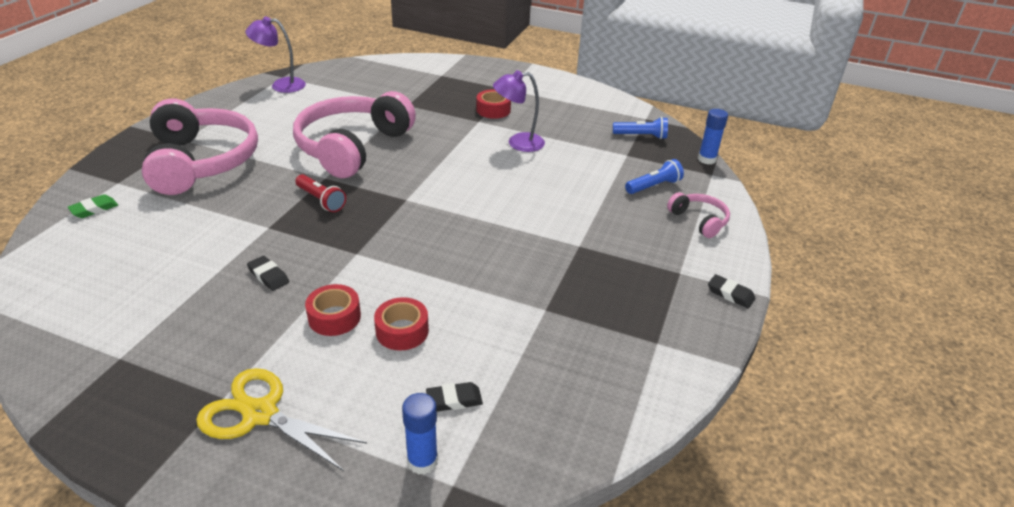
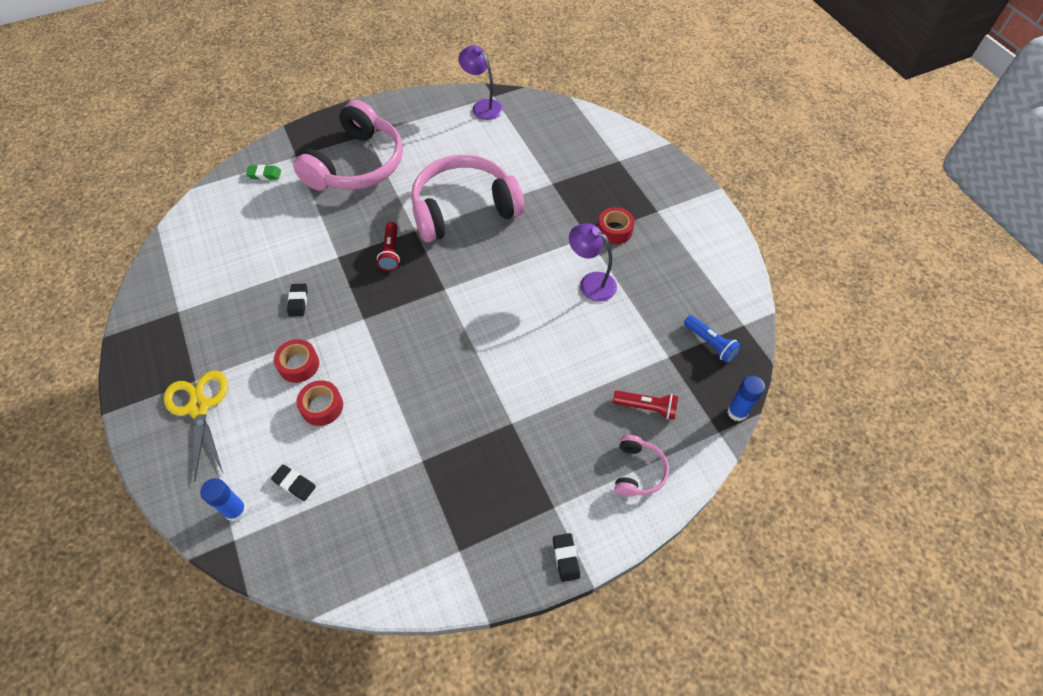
camera: 45 degrees right, 20 degrees up
blue flashlight [625,159,684,194] -> red flashlight [613,391,678,420]

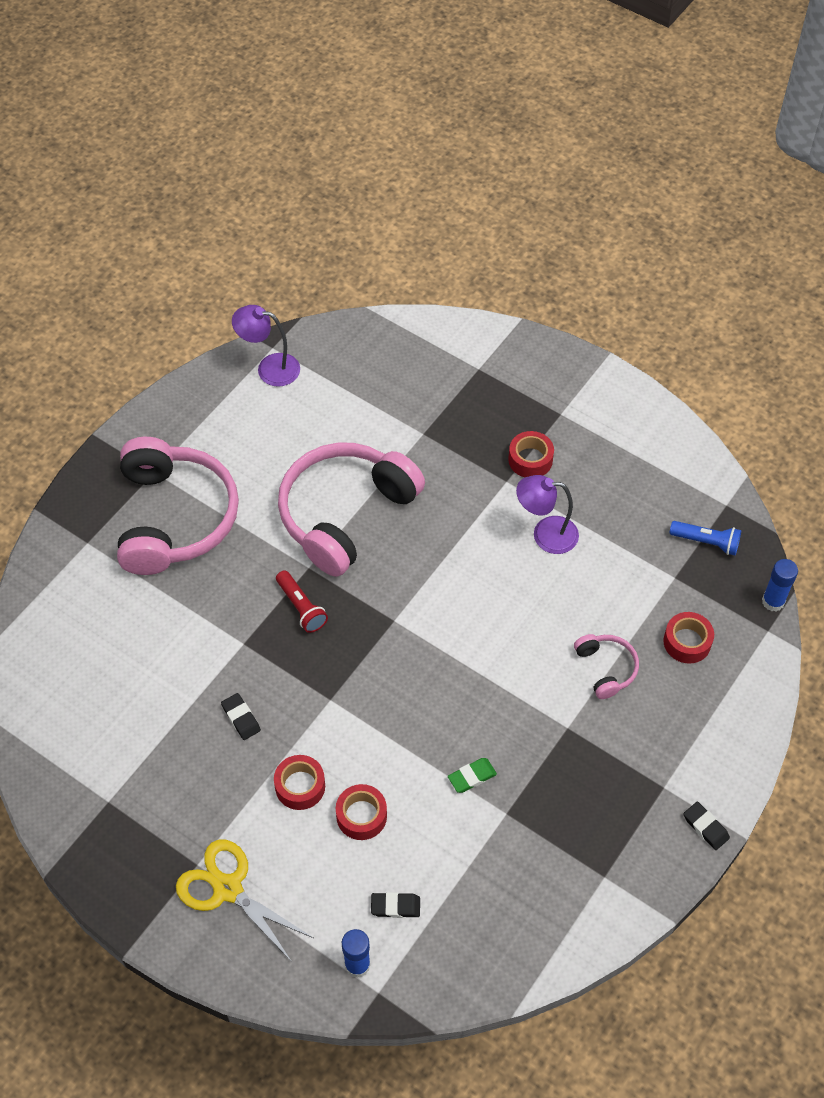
camera: 30 degrees left, 0 degrees up
green eraser [246,165,281,180] -> green eraser moved to [448,758,497,793]
red flashlight [613,391,678,420] -> red tape [663,612,714,663]
pink headphones [614,435,669,497] -> pink headphones moved to [574,634,639,699]

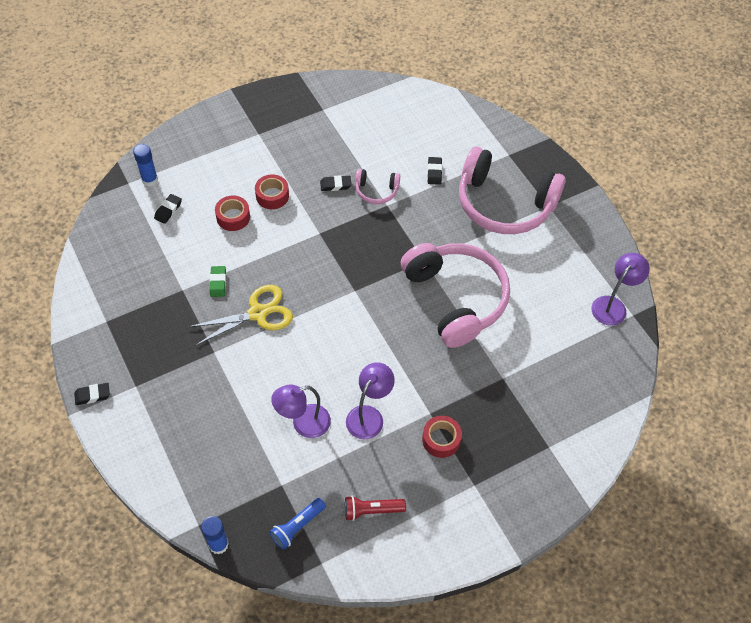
camera: 115 degrees right, 0 degrees up
yellow scissors [176,840,313,962] -> yellow scissors moved to [188,285,293,345]
red flashlight [276,570,328,633] -> red flashlight moved to [345,496,406,521]
pink headphones [574,634,639,699] -> pink headphones moved to [355,169,400,204]
red tape [663,612,714,663] -> none
none -> purple lamp [271,385,331,438]
none -> black eraser [427,157,442,185]

